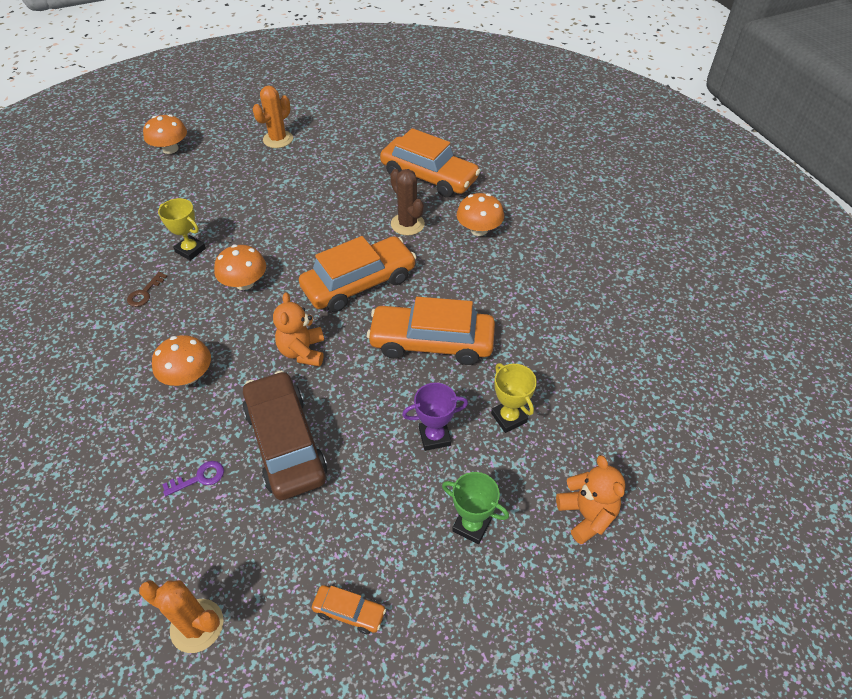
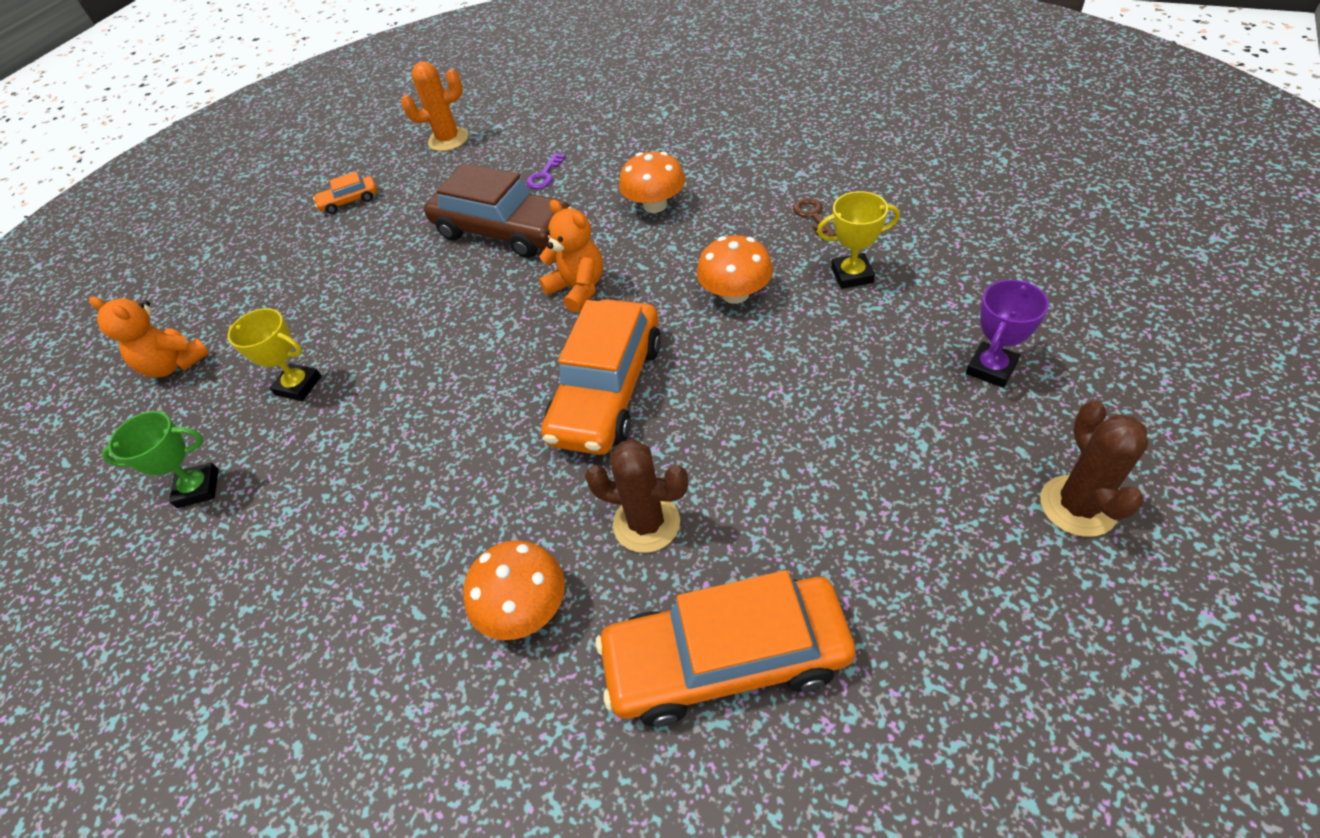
camera: 145 degrees right, 0 degrees up
orange mushroom [143,114,187,154] -> none
orange cactus [253,86,293,148] -> brown cactus [1040,400,1148,537]
orange car [367,297,495,365] -> none
purple trophy [402,383,468,451] -> purple trophy moved to [966,280,1049,388]
green trophy [442,472,509,544] -> green trophy moved to [102,411,219,508]

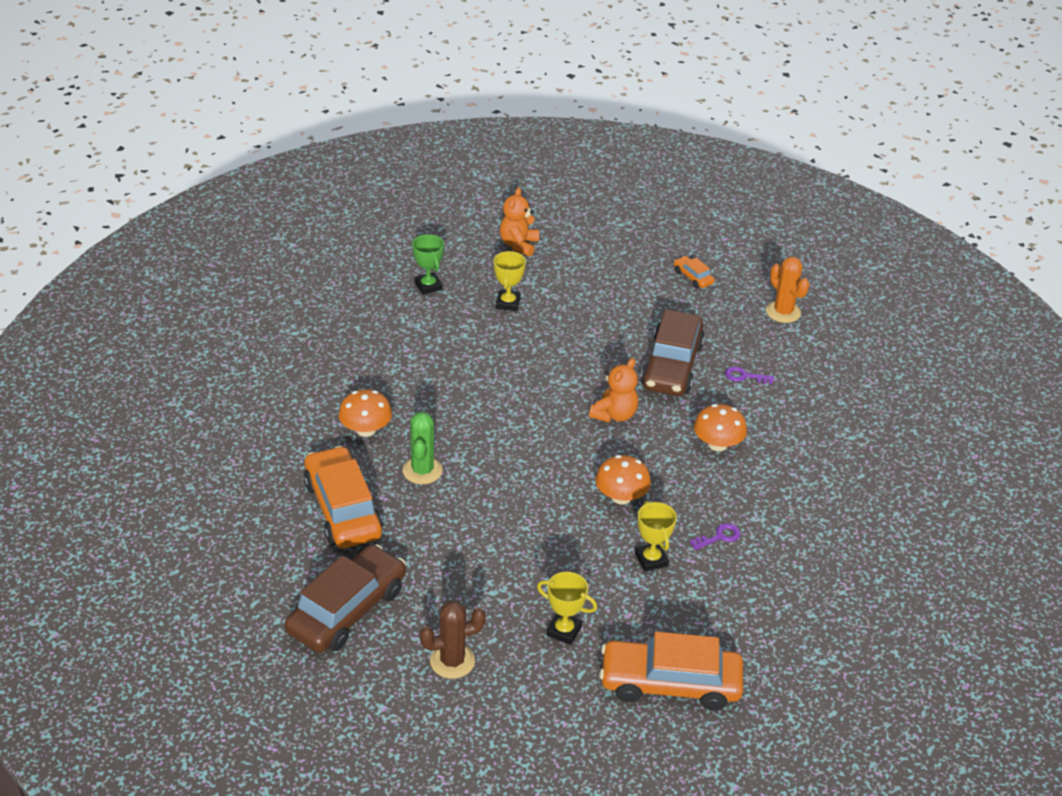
camera: 70 degrees right, 10 degrees down
orange car [541,299,661,455] -> orange car moved to [599,632,743,711]
brown cactus [585,439,688,553] -> green cactus [403,412,443,484]
brown key [793,198,836,240] -> purple key [690,523,740,550]
purple trophy [966,280,1049,388] -> yellow trophy [537,572,597,645]
none -> brown car [285,544,406,653]

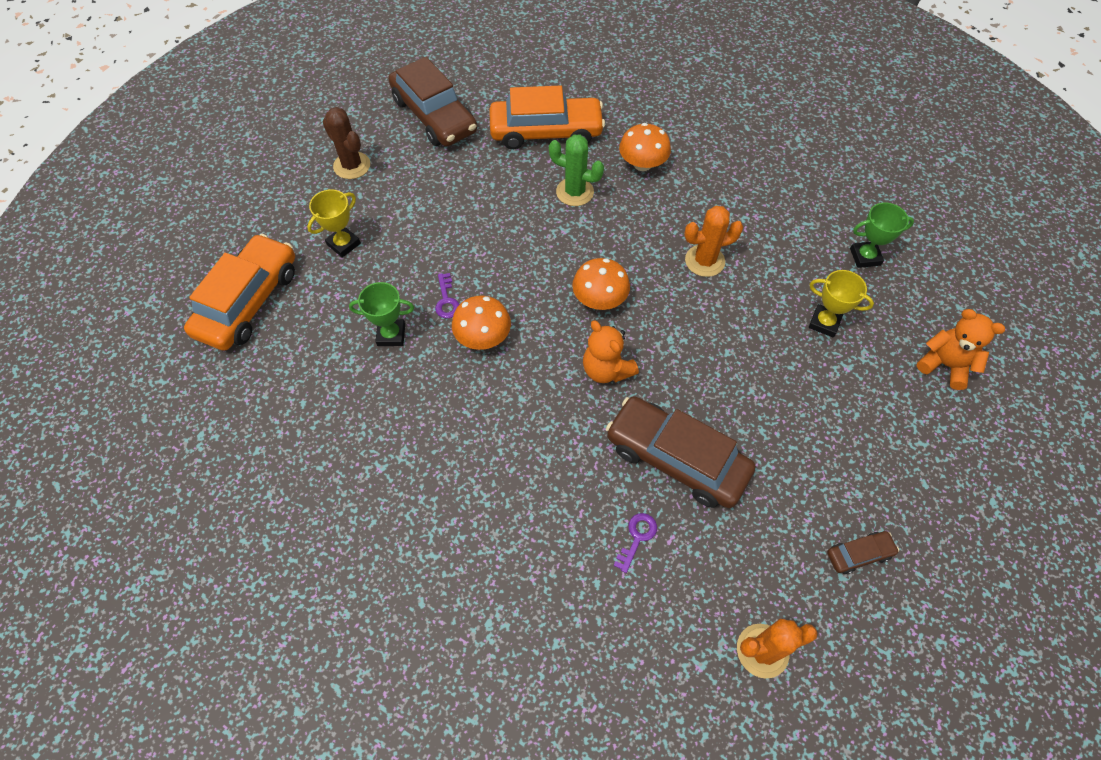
camera: 110 degrees right, 20 degrees up
brown cactus [420,600,486,679] -> brown cactus turned 45 degrees counterclockwise [323,107,370,179]
yellow trophy [635,501,677,572] -> green trophy [349,282,414,346]
orange car [674,256,714,288] -> brown car [827,531,899,574]
purple key [690,523,740,550] -> purple key moved to [435,273,460,318]
orange mushroom [694,404,747,451] -> orange mushroom moved to [572,258,630,310]
none -> orange cactus [684,206,743,277]

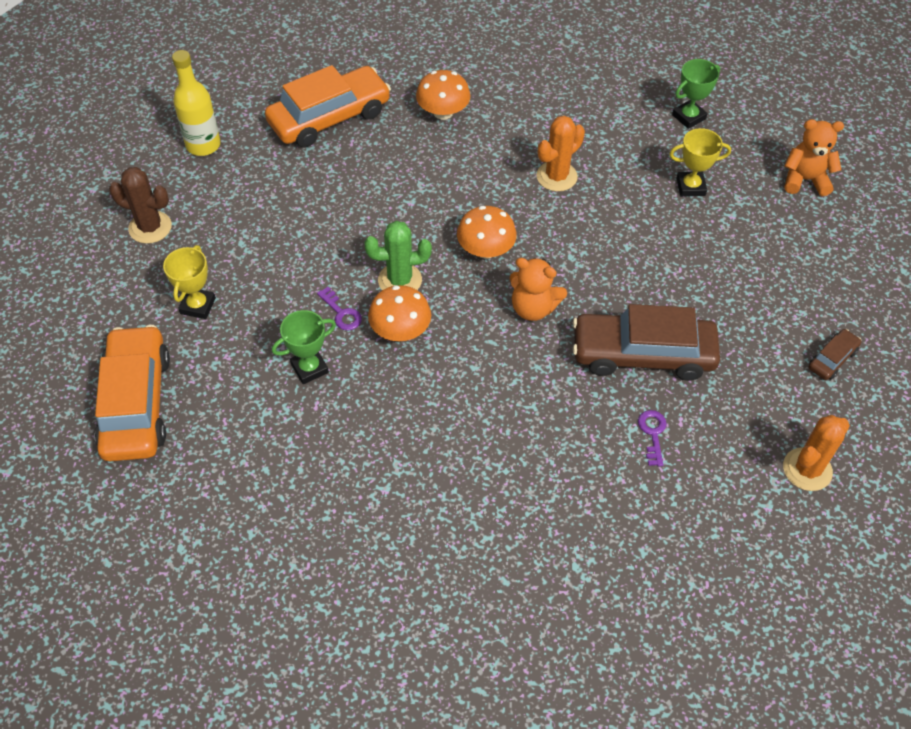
camera: 30 degrees left, 5 degrees down
brown car [389,57,477,146] -> yellow bottle [172,50,221,156]
green cactus [549,135,604,206] -> green cactus moved to [364,221,432,290]

